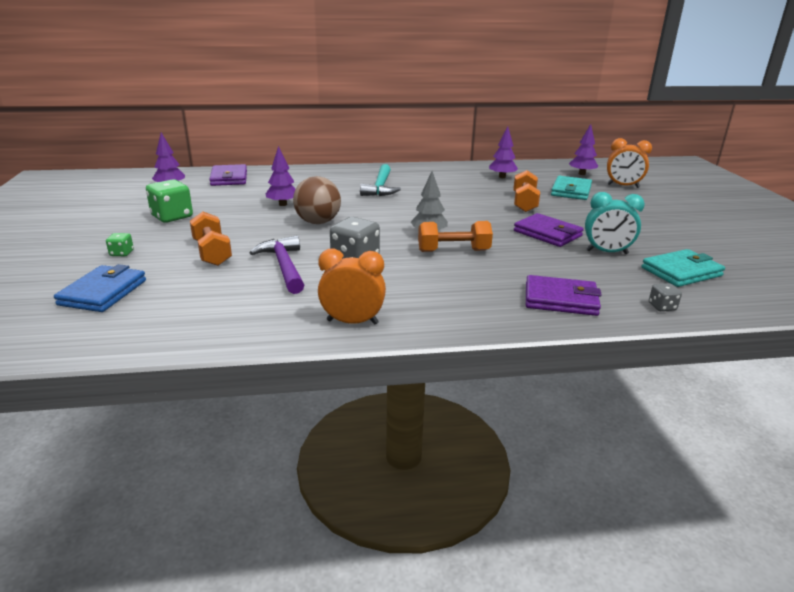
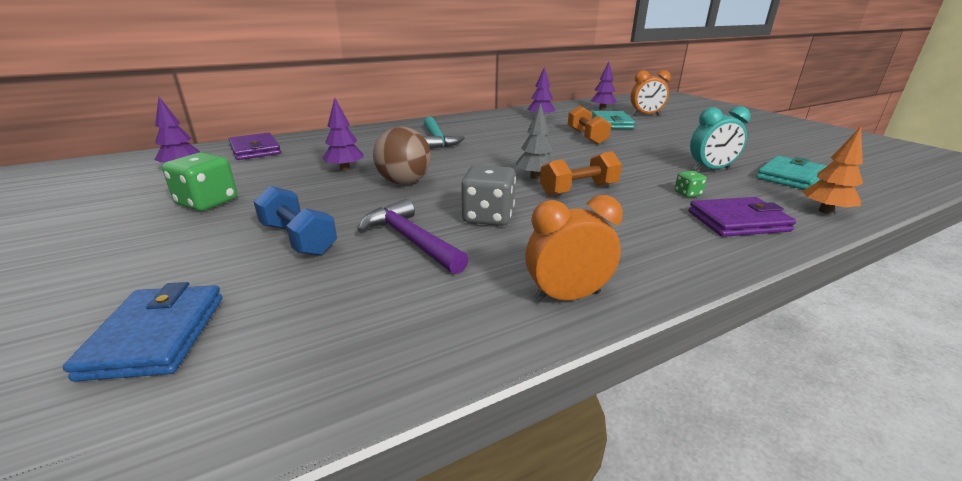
camera: 20 degrees left, 0 degrees up
green dice [106,233,134,256] -> green dice moved to [674,171,707,197]
orange dumbbell [190,212,232,266] -> blue dumbbell [253,186,337,256]
purple wallet [514,213,584,247] -> none
grey dice [649,283,682,311] -> orange tree [802,127,863,214]

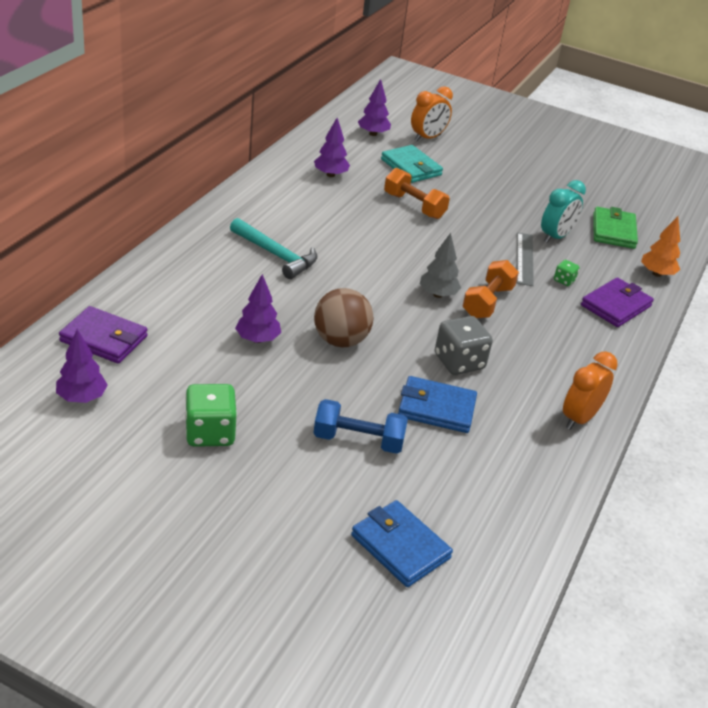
camera: 40 degrees left, 10 degrees up
purple hammer [358,199,469,274] -> blue wallet [398,376,477,433]
turquoise wallet [756,156,826,190] -> green wallet [593,207,638,249]
none -> grey ruler [517,233,534,286]

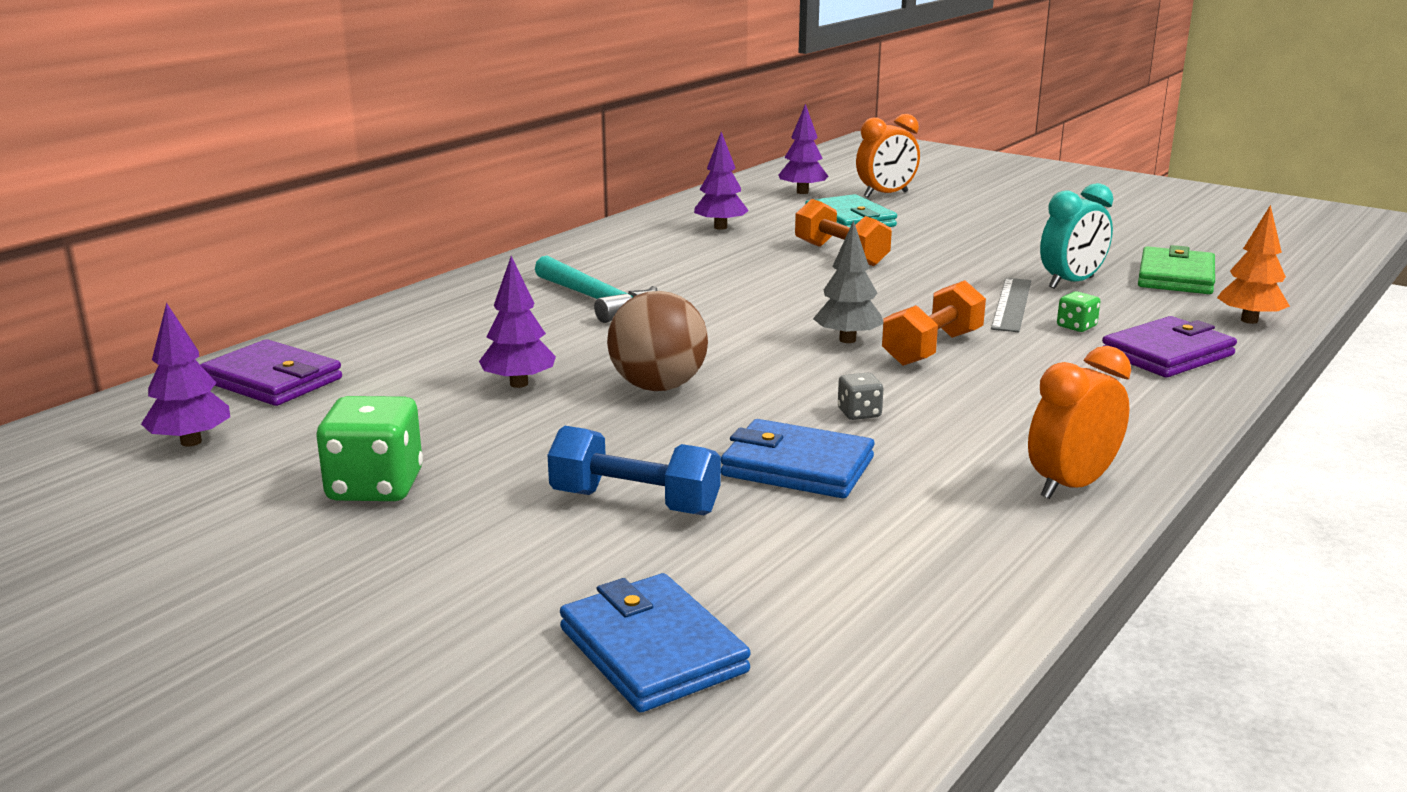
camera: 15 degrees right, 15 degrees down
grey dice [435,316,493,375] -> grey dice [838,373,883,420], size x0.50

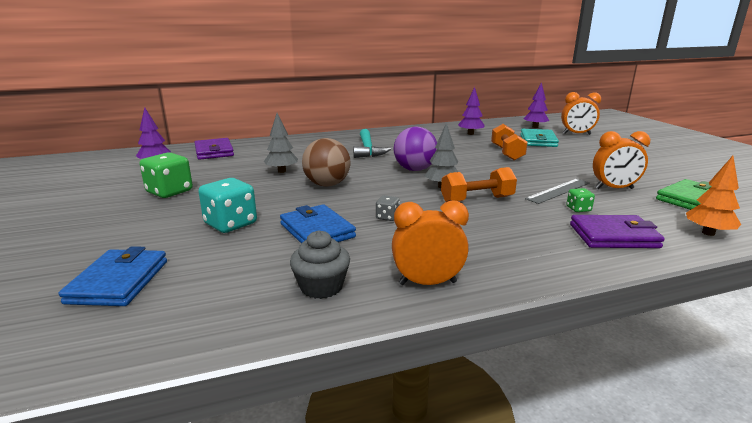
camera: 35 degrees right, 0 degrees up
purple tree [479,256,556,388] -> grey tree [264,113,298,173]
blue dumbbell [548,426,721,515] -> turquoise dice [198,178,257,233]
turquoise clock [1040,183,1113,289] -> orange clock [593,131,650,189]
none -> grey cupcake [290,231,350,299]
none -> purple ball [394,127,437,171]

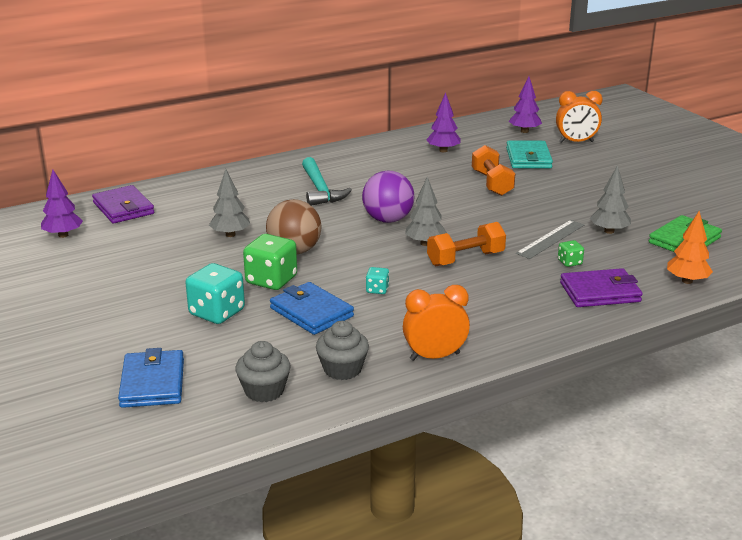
camera: 10 degrees left, 5 degrees up
green dice [140,152,193,198] -> green dice moved to [243,234,297,290]
grey dice [376,195,400,221] -> turquoise dice [366,267,389,294]
orange clock [593,131,650,189] -> grey tree [590,165,631,234]
none -> grey cupcake [235,341,291,402]

